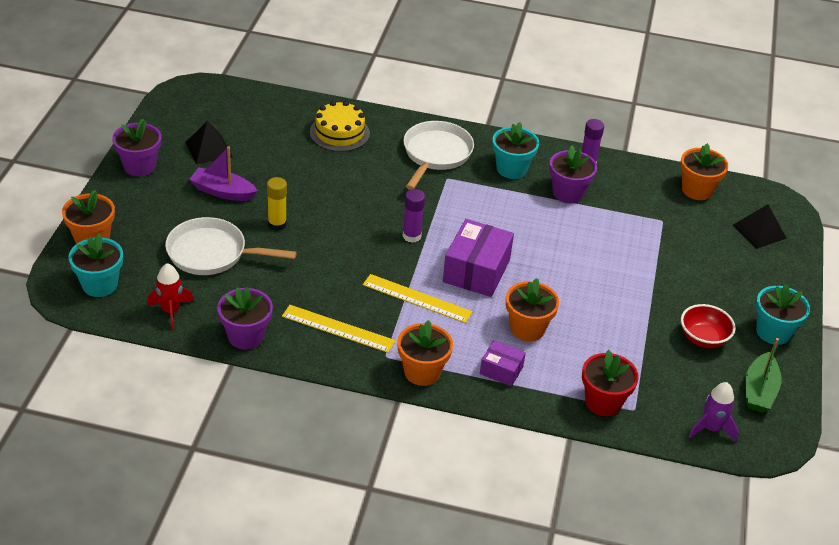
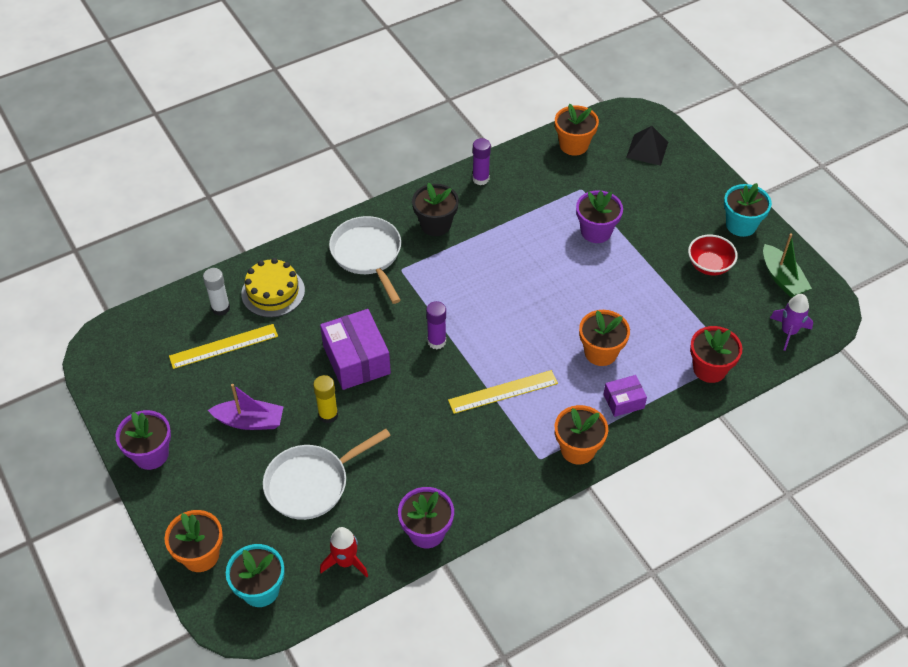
camera: 40 degrees left, 10 degrees up
black pyramid [185,121,233,164] -> none
purple boat [189,146,258,201] -> purple boat turned 150 degrees counterclockwise [208,384,284,430]
yellow ruler [282,305,395,353] -> yellow ruler moved to [169,324,278,369]
purple box [443,219,514,297] -> purple box moved to [320,309,391,390]
turquoise flower pot [492,122,539,179] -> black flower pot [412,183,459,236]
purple flower pot [549,146,597,203] -> purple flower pot moved to [576,190,623,243]
none -> white glue stick [203,268,230,316]

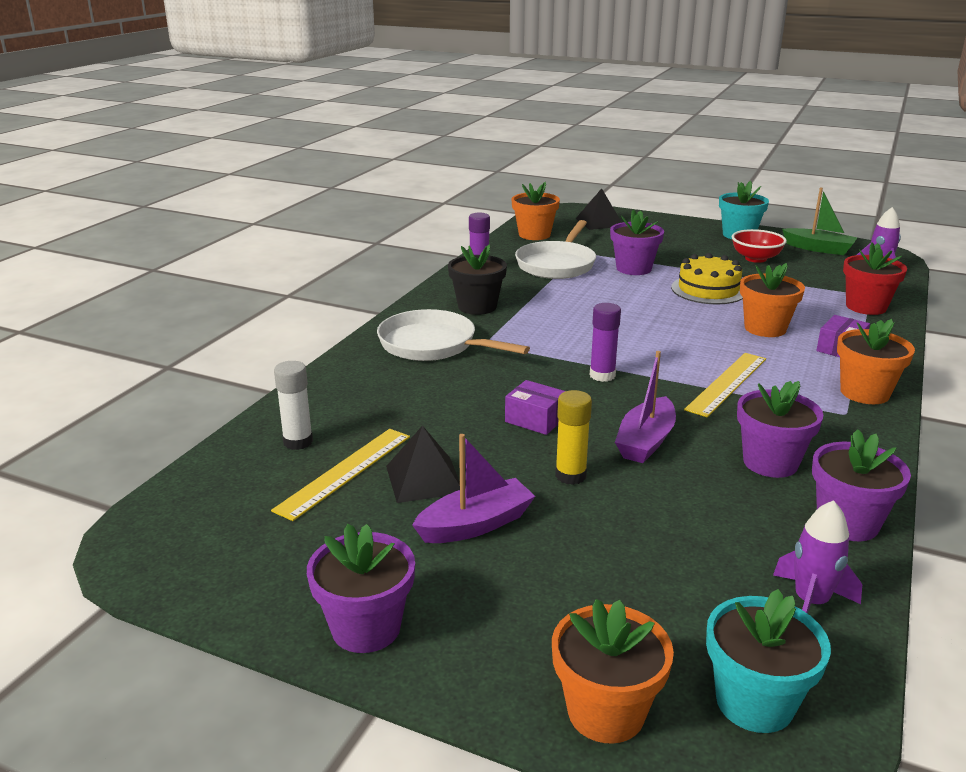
camera: 35 degrees left, 25 degrees down
yellow cake [241,258,305,317] -> yellow cake moved to [671,253,743,304]
white pan [263,429,391,520] -> white pan moved to [515,220,596,279]
purple box [320,309,391,390] -> purple box [505,380,565,435], size x0.55
red rocket [320,527,368,577] -> purple rocket [773,500,862,614]
none -> black pyramid [386,425,460,503]
none -> purple boat [615,351,676,463]
none -> purple flower pot [737,381,823,478]

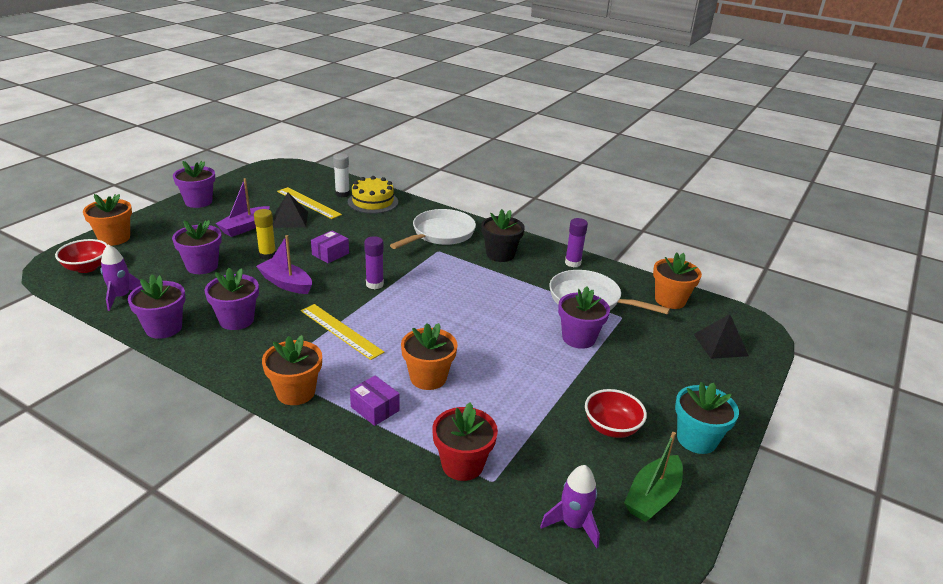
camera: 95 degrees right, 5 degrees up
purple boat [412,434,536,543] -> purple boat turned 60 degrees clockwise [215,178,270,237]
yellow cake [671,253,743,304] -> yellow cake moved to [348,176,398,214]
turquoise flower pot [706,589,831,733] -> red bowl [55,239,108,273]
none -> purple flower pot [172,220,222,274]

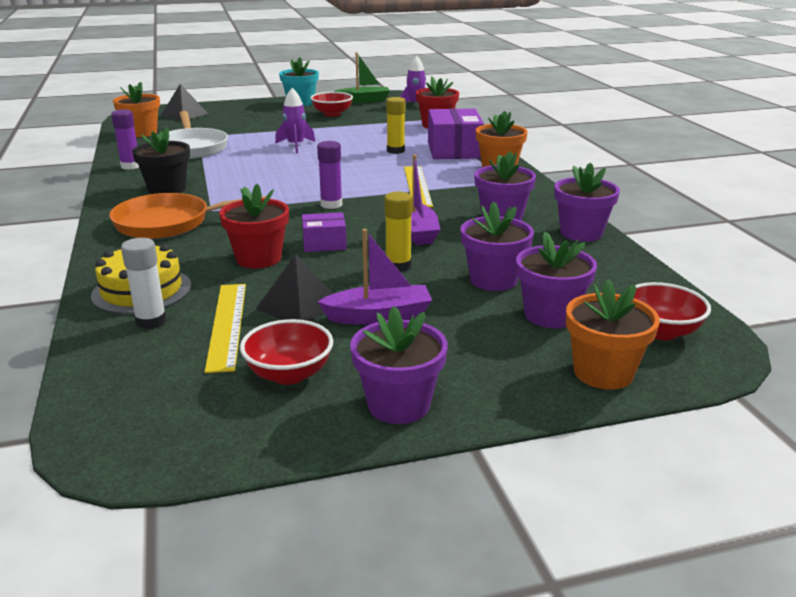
camera: 135 degrees left, 5 degrees down
purple rocket [101,244,141,311] -> purple rocket moved to [275,88,315,153]
purple box [350,375,400,426] -> purple box [428,109,484,159], size x1.83
white pan [390,209,476,249] -> orange pan [109,193,266,239]
orange flower pot [401,323,458,390] -> yellow glue stick [386,97,405,154]
purple flower pot [558,287,610,349] -> purple flower pot moved to [516,232,597,328]
none -> red flower pot [219,184,289,268]
none -> red bowl [240,319,333,385]

